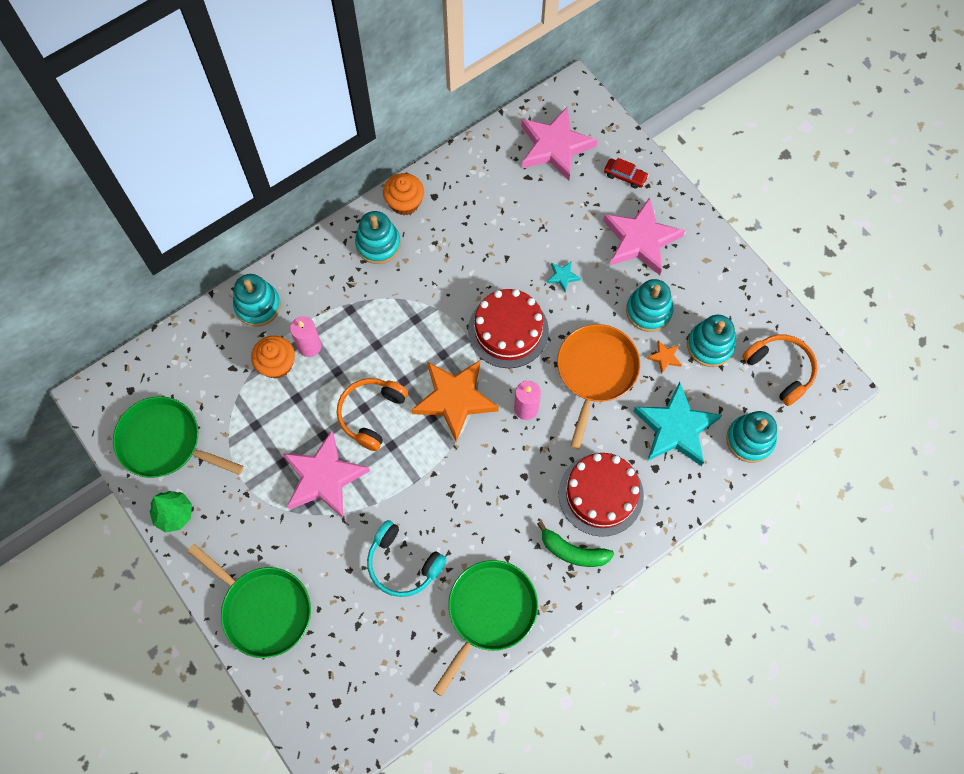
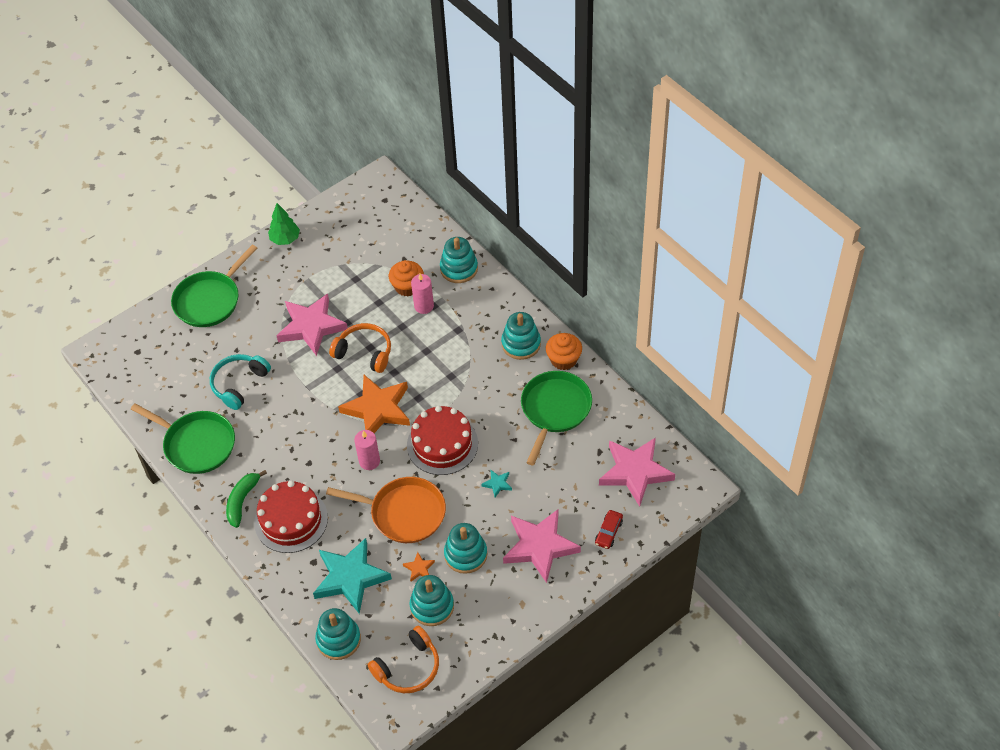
camera: 90 degrees right, 15 degrees down
green pan [113,396,244,478] -> green pan moved to [521,371,592,465]

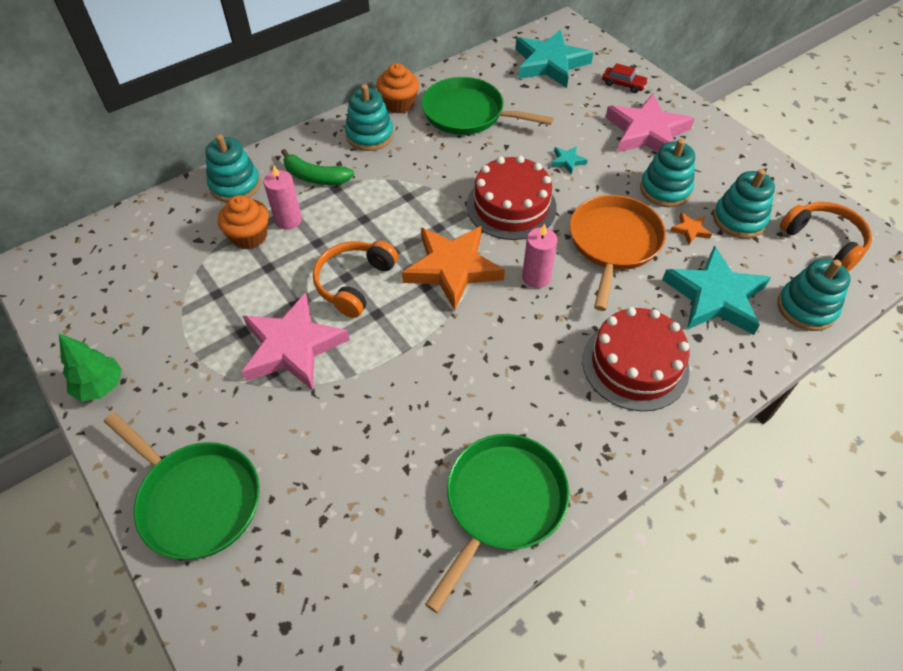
camera: 90 degrees left, 0 degrees up
turquoise headphones [210,354,271,410] -> none
green banana [226,470,267,528] -> green banana moved to [281,149,354,185]
pink star [599,437,675,507] -> turquoise star [515,29,593,88]

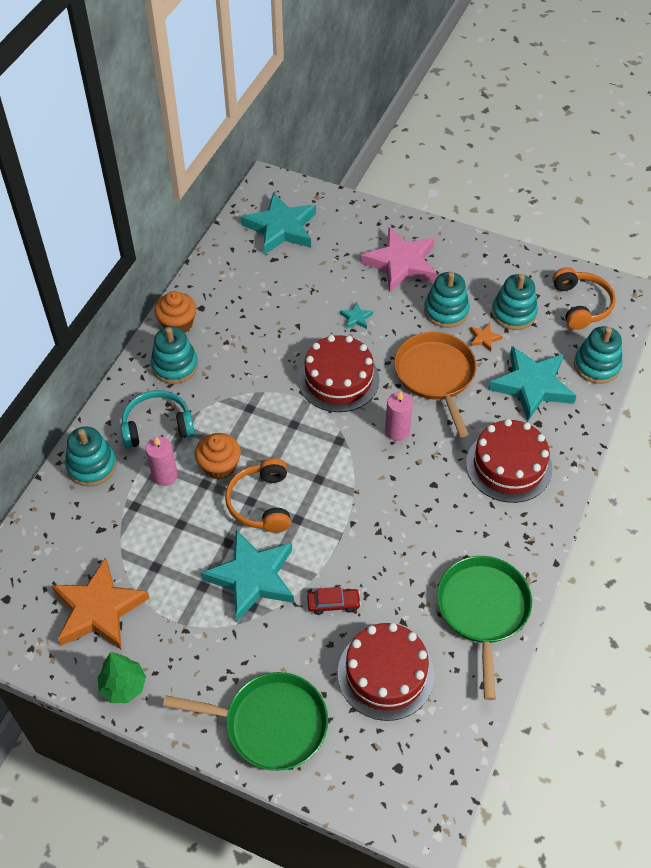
camera: 30 degrees left, 0 degrees up
orange cupcake [218,195,269,249] -> orange cupcake moved to [195,433,241,480]
pink star [242,293,350,391] -> turquoise star [201,530,294,622]
green banana [281,149,354,185] -> turquoise headphones [120,390,195,449]
orange star [402,226,505,311] -> orange star moved to [51,557,149,649]
green pan [421,77,554,135] -> none
red car [602,63,648,93] -> red car moved to [307,587,361,615]
orange headphones [780,202,872,271] -> orange headphones turned 60 degrees clockwise [553,267,616,330]
none -> red cake [338,623,435,721]

